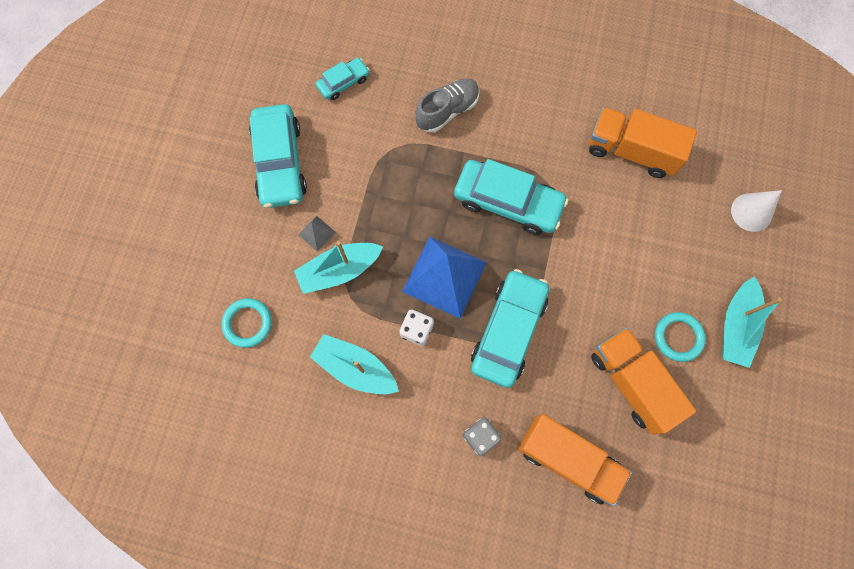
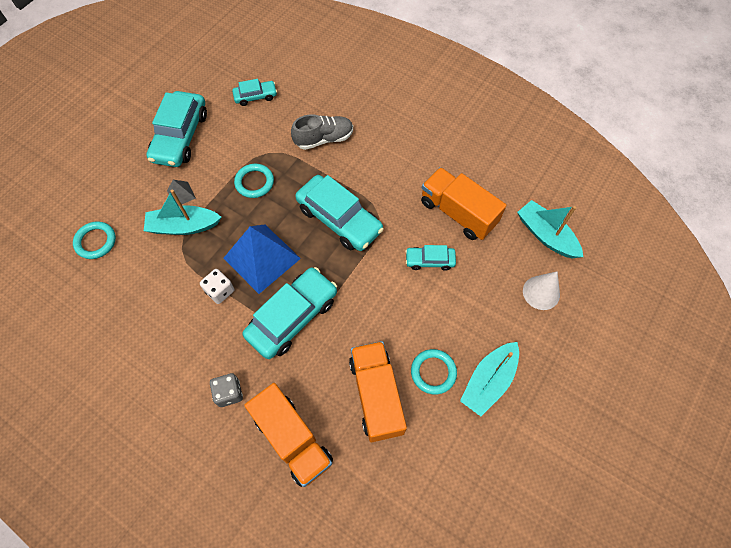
camera: 20 degrees right, 10 degrees down
turquoise boat [310,334,399,394] -> turquoise boat moved to [517,200,583,258]
none -> turquoise ring [234,164,274,198]
none -> turquoise car [405,245,456,271]

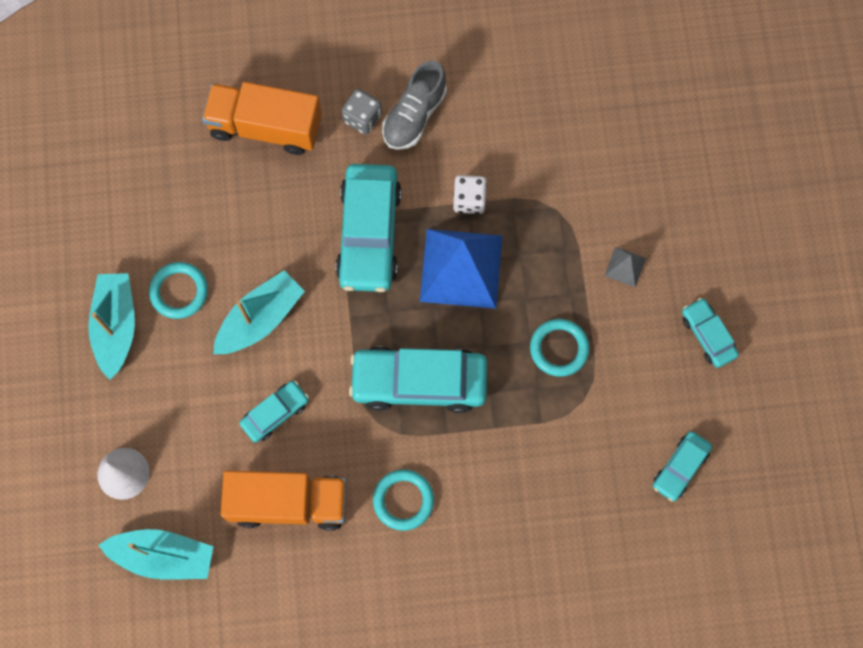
camera: 140 degrees right, 10 degrees up
turquoise ring [73,222,116,259] -> turquoise ring moved to [373,469,434,531]
turquoise boat [144,190,221,235] -> turquoise boat moved to [213,270,305,354]
turquoise car [146,91,207,167] -> turquoise car [682,298,739,368], size x0.52
grey shoe [291,114,353,150] -> grey shoe moved to [382,60,447,150]
orange truck [349,341,407,442] -> none

